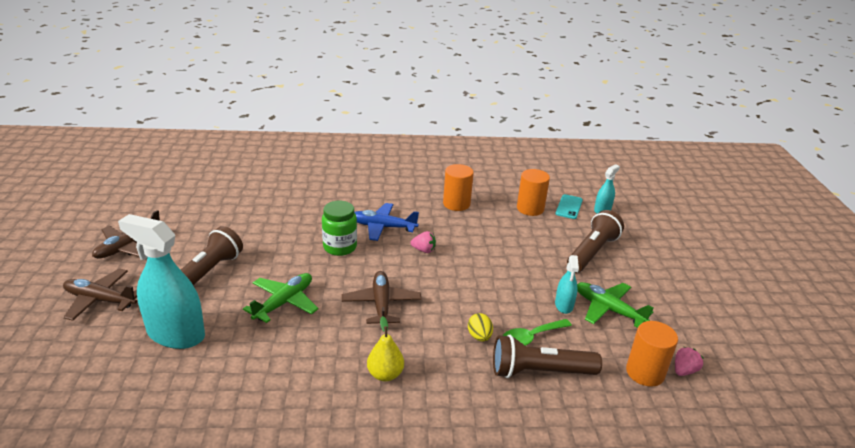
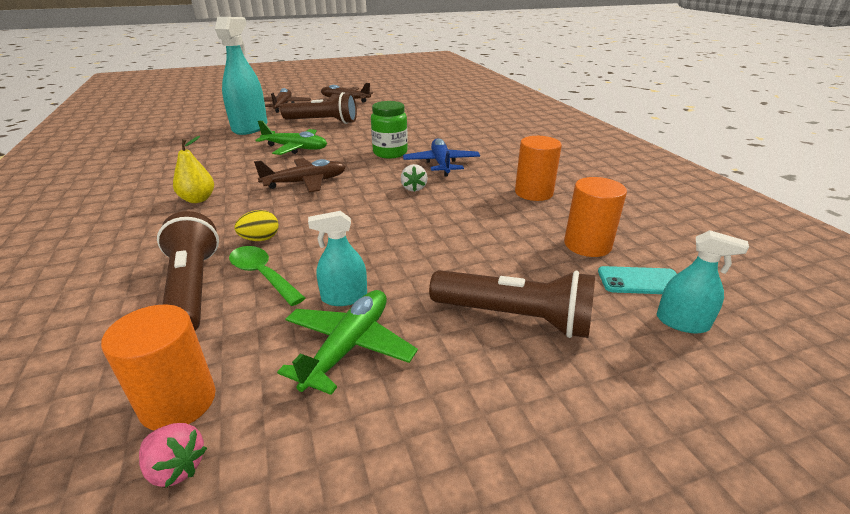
camera: 75 degrees right, 0 degrees up
pink strawberry [410,231,436,253] -> white strawberry [401,164,428,192]

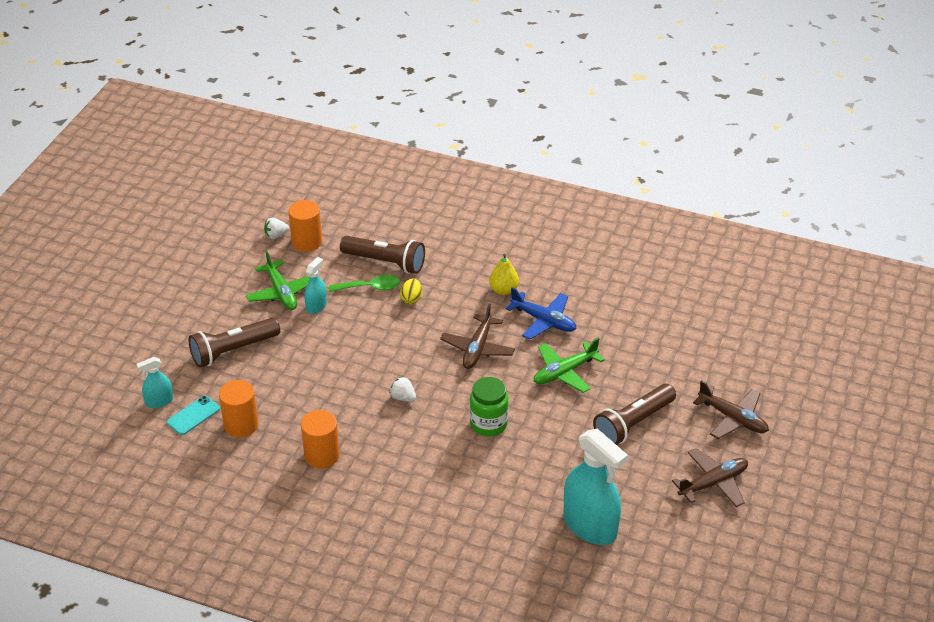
camera: 130 degrees right, 10 degrees up
pink strawberry [139,423,207,488] -> white strawberry [264,218,289,239]
turquoise spray bottle [215,17,267,135] -> turquoise spray bottle moved to [564,429,628,545]
blue plane [403,138,480,176] -> blue plane moved to [506,287,577,340]

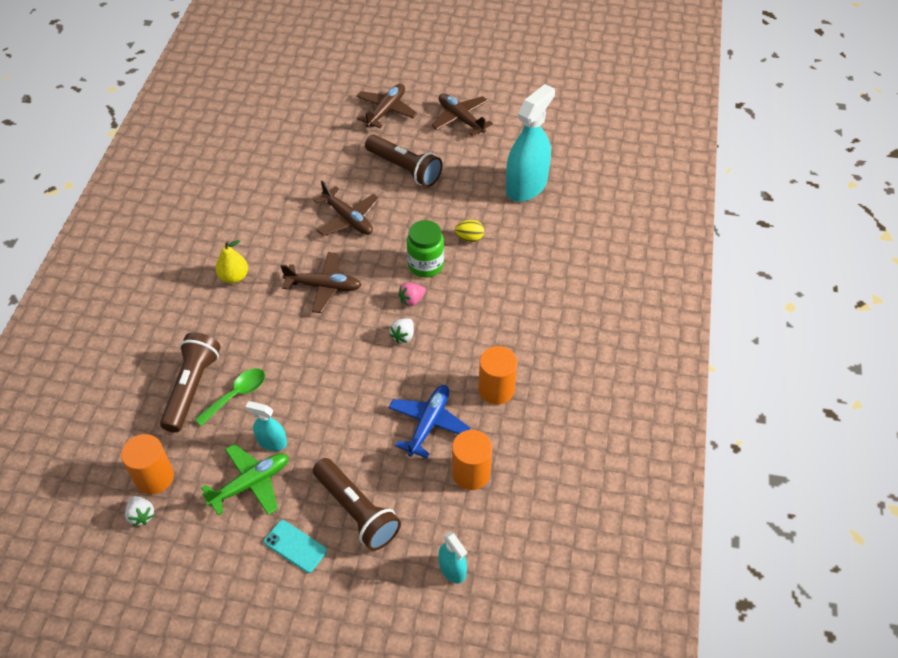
camera: 100 degrees left, 10 degrees up
turquoise phone [166,396,220,435] -> turquoise phone moved to [264,520,327,573]
green spoon [329,275,400,292] -> green spoon turned 60 degrees clockwise [194,368,265,426]
yellow egg [400,278,422,304] -> yellow egg moved to [455,220,484,242]
blue plane [506,287,577,340] -> blue plane moved to [388,385,471,458]
green plane [534,338,605,393] -> brown plane [314,181,379,236]
none -> pink strawberry [398,283,426,306]

